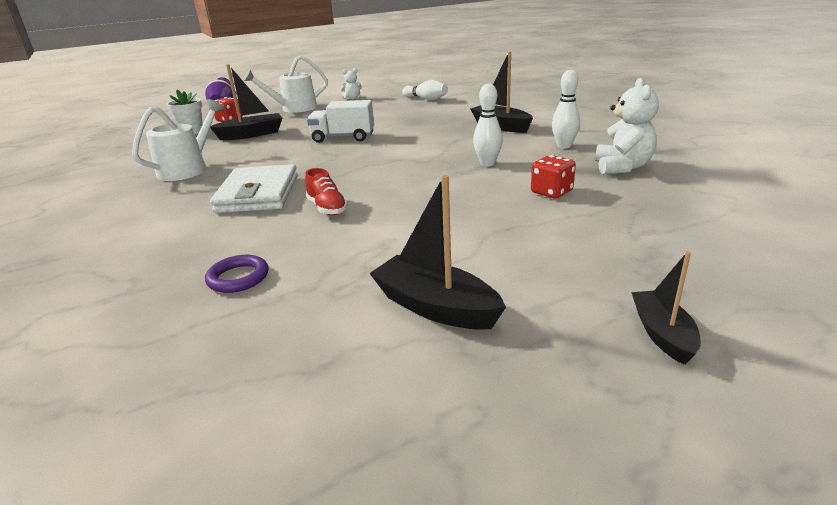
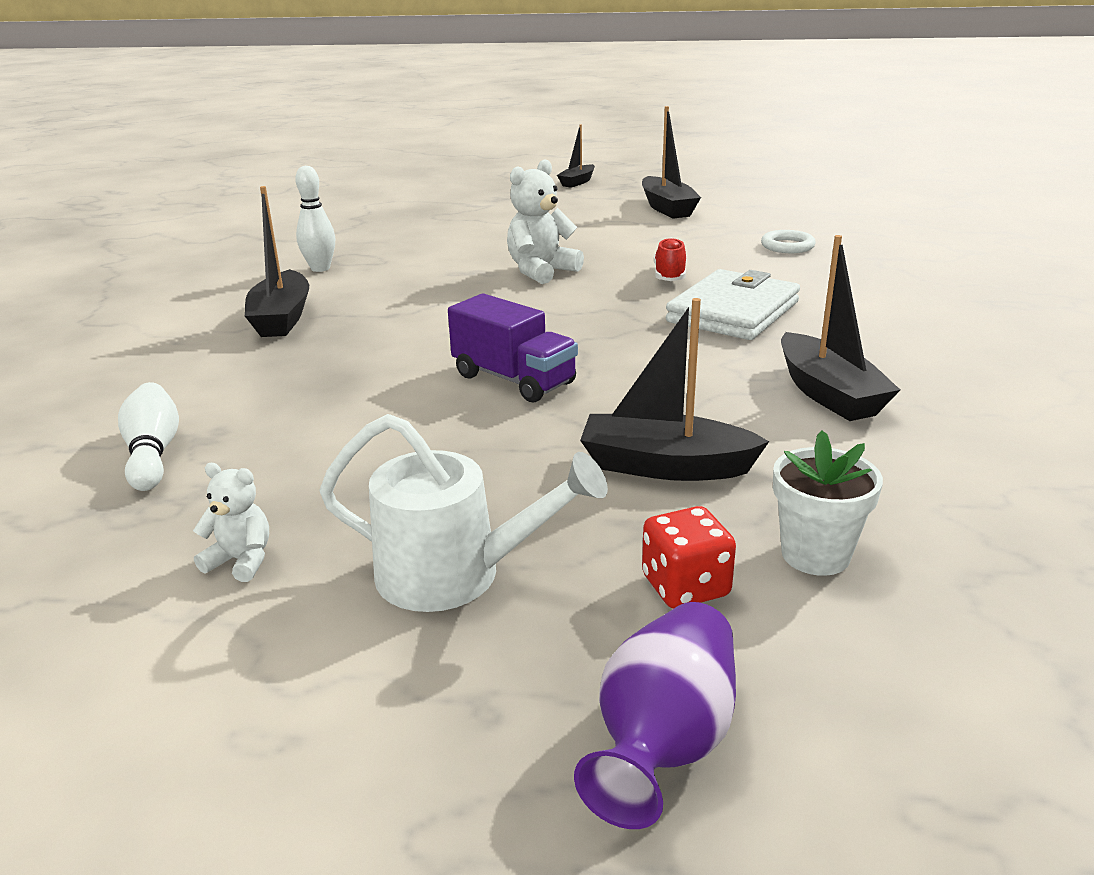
camera: 145 degrees left, 0 degrees up
white watering can [132,99,224,181] -> black boat [781,235,900,421]
purple ring [205,255,269,293] -> white ring [761,230,816,253]
white truck [307,100,374,143] -> purple truck [448,294,578,402]
white bowling pin [473,83,503,166] -> none
red dice [531,155,576,199] -> none
white teddy bear [595,78,659,175] -> white teddy bear moved to [507,159,584,284]

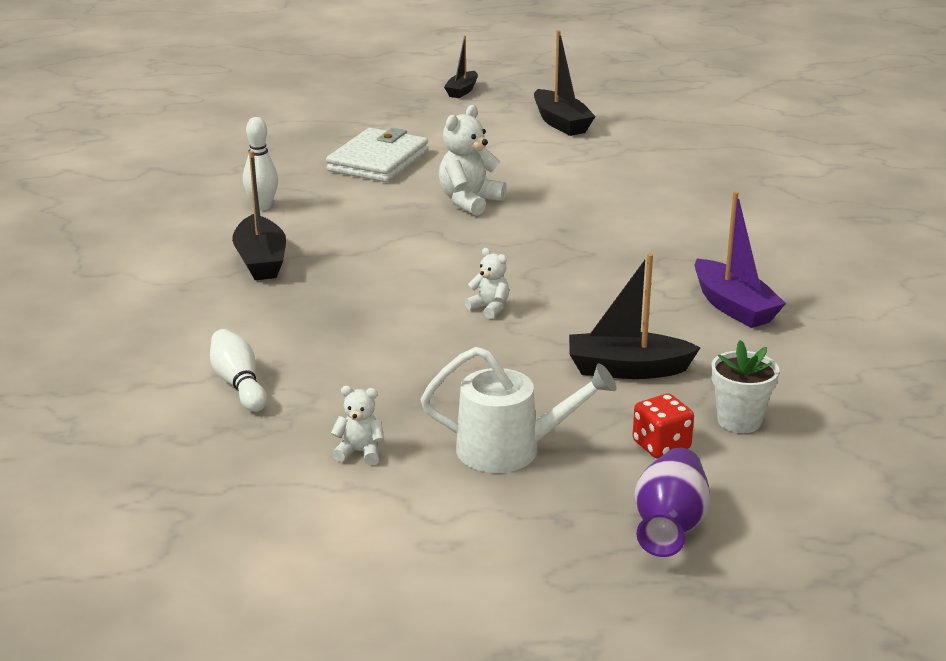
camera: 10 degrees left, 0 degrees up
purple truck [448,294,578,402] -> white teddy bear [465,248,509,319]
red shoe [653,238,687,281] -> none
white wallet [666,269,800,340] -> white wallet moved to [326,128,428,182]
white ring [761,230,816,253] -> none
black boat [781,235,900,421] -> purple boat [694,192,786,328]

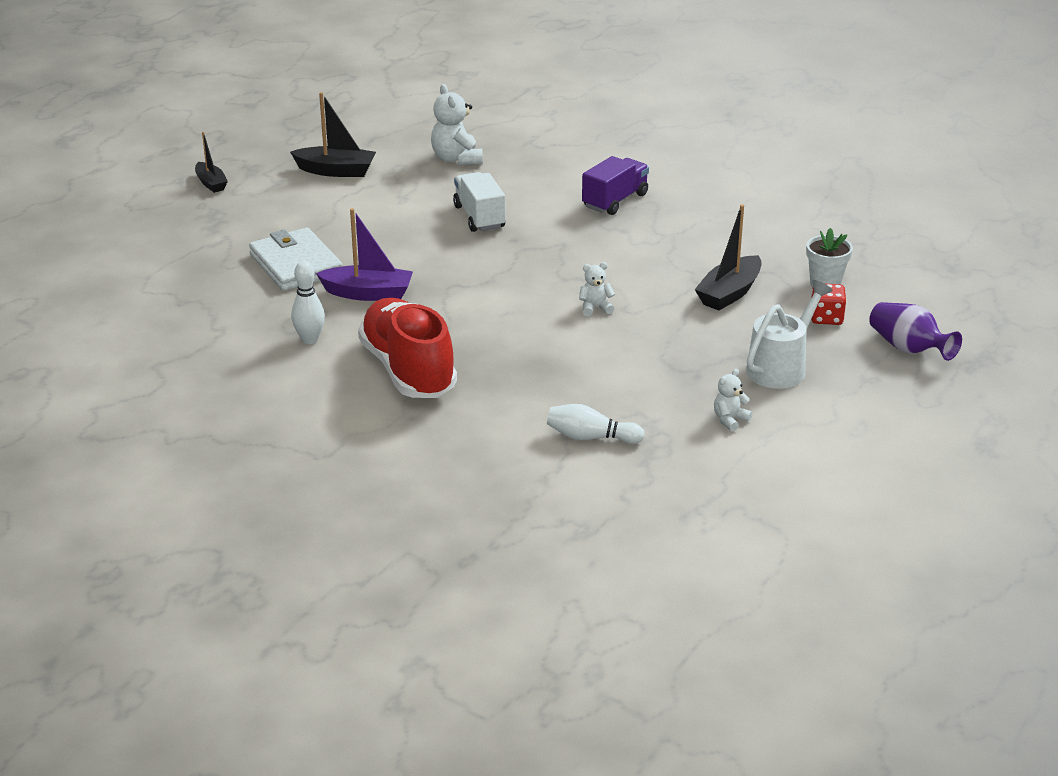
camera: 55 degrees left, 5 degrees up
black boat [232,151,286,280] -> red shoe [358,298,457,398]
white teddy bear [439,105,507,216] -> white teddy bear moved to [431,84,483,165]
purple boat [694,192,786,328] -> purple boat moved to [316,208,413,301]
none -> white truck [453,172,505,232]
none -> purple truck [582,156,649,215]

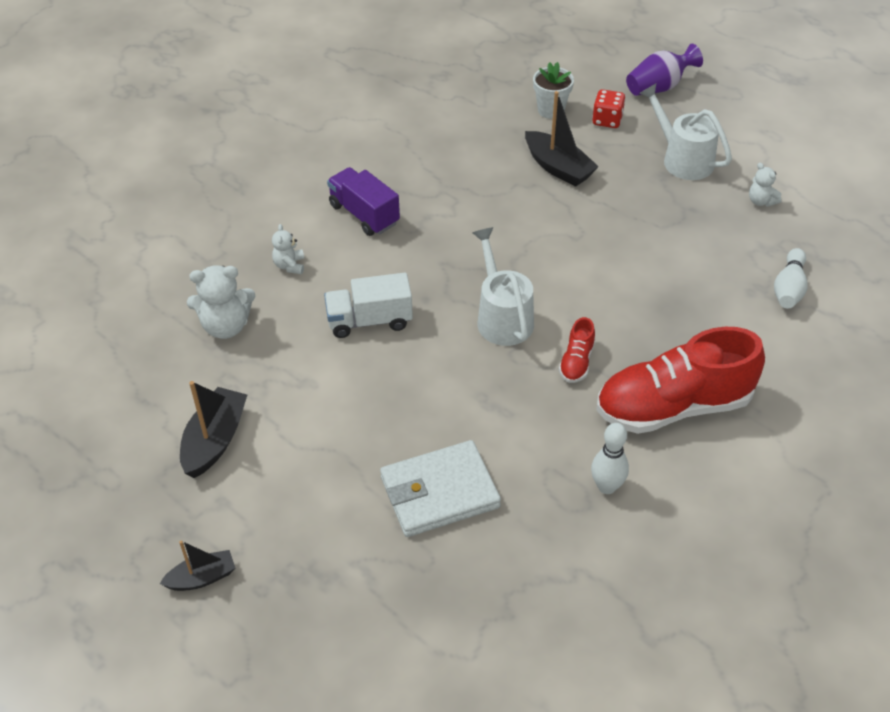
camera: 80 degrees left, 15 degrees up
purple boat [316,208,413,301] -> none
white teddy bear [579,262,615,316] -> white teddy bear moved to [272,224,304,274]
none -> white watering can [473,227,534,346]
none -> red shoe [559,317,595,383]

